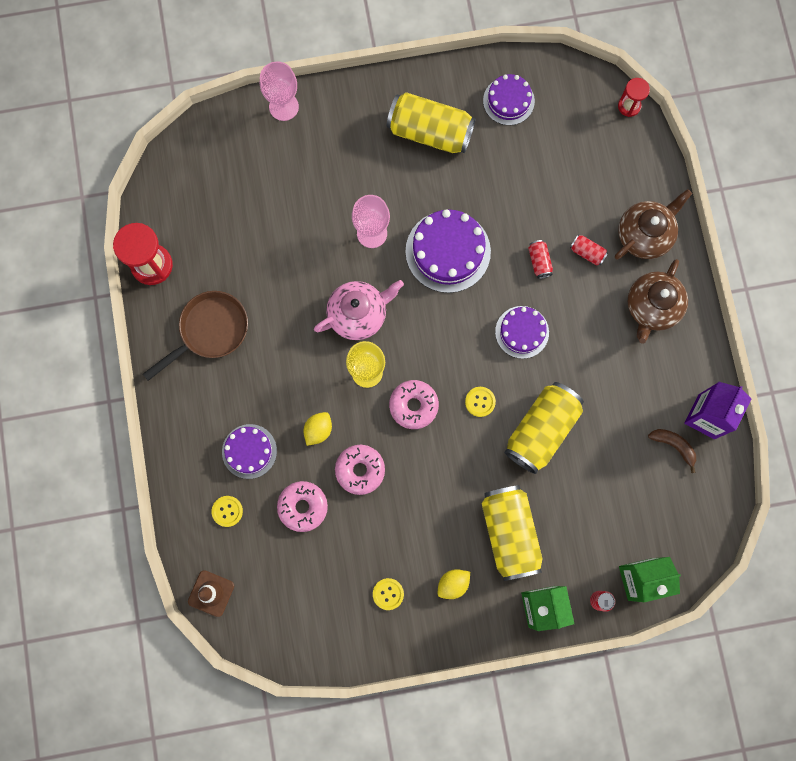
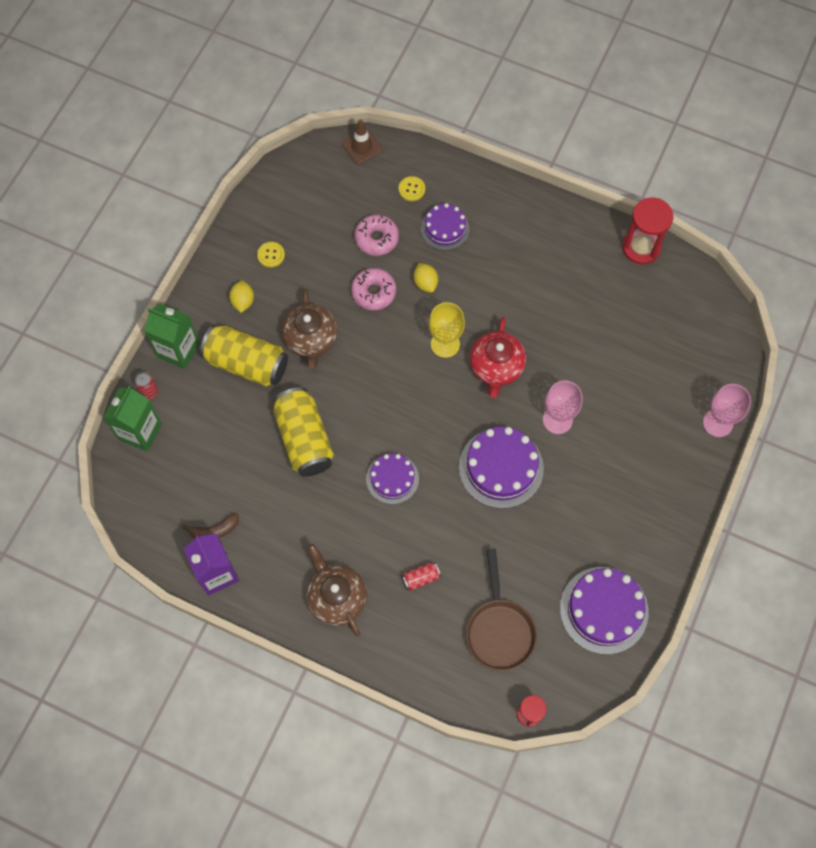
camera: 125 degrees right, 10 degrees down
brown pan [143,291,248,381] -> brown pan moved to [466,548,537,671]
pink teapot [314,280,404,340] -> red teapot [470,317,526,398]
yellow can [387,92,476,153] -> none
pink donut [389,380,439,429] -> none
yellow button [465,387,496,417] -> none
purple cake [483,74,535,125] -> purple cake [560,567,649,655], size x1.61
red can [528,240,553,279] -> none
brown teapot [615,189,692,260] -> brown teapot moved to [281,289,337,369]

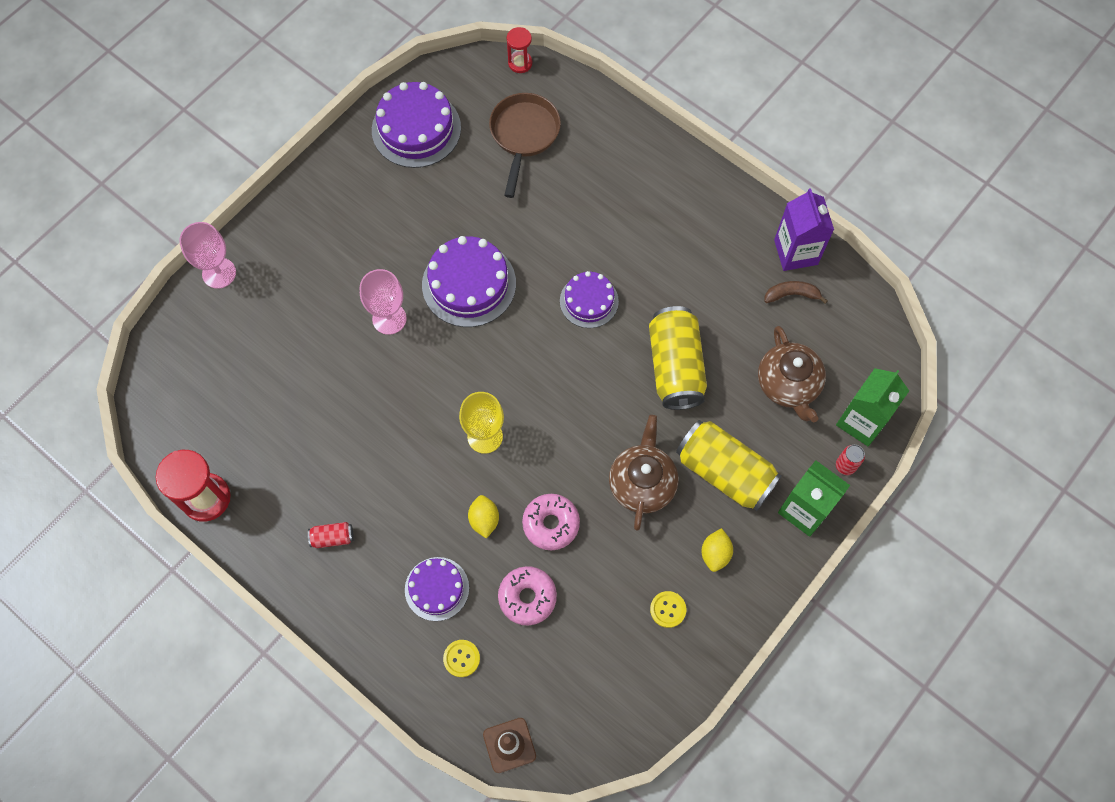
camera: 165 degrees left, 0 degrees up
brown teapot [306,544,367,636] -> brown teapot moved to [758,326,826,422]
red can [402,562,441,591] -> red can moved to [308,522,354,548]
red teapot [470,317,526,398] -> none

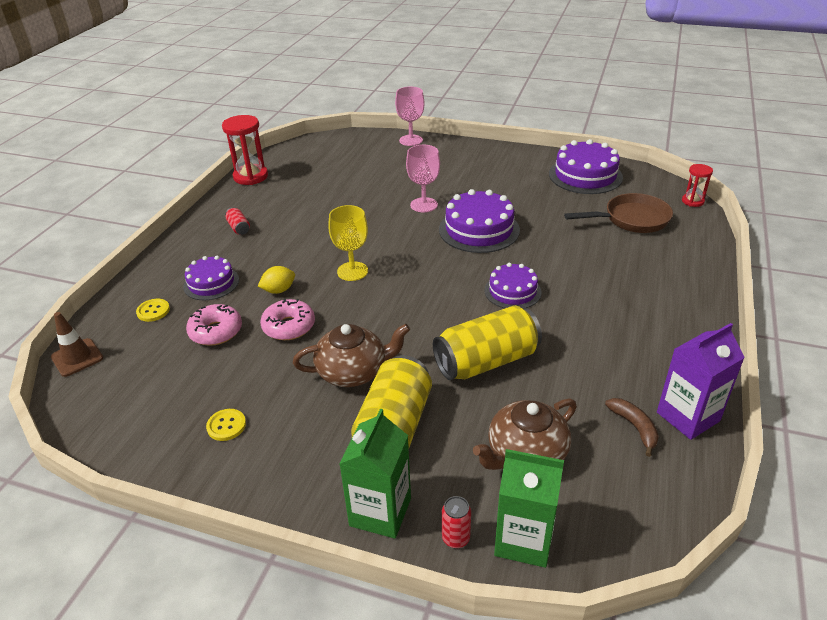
camera: 70 degrees right, 30 degrees down
yellow lemon [701,528,733,572] -> none

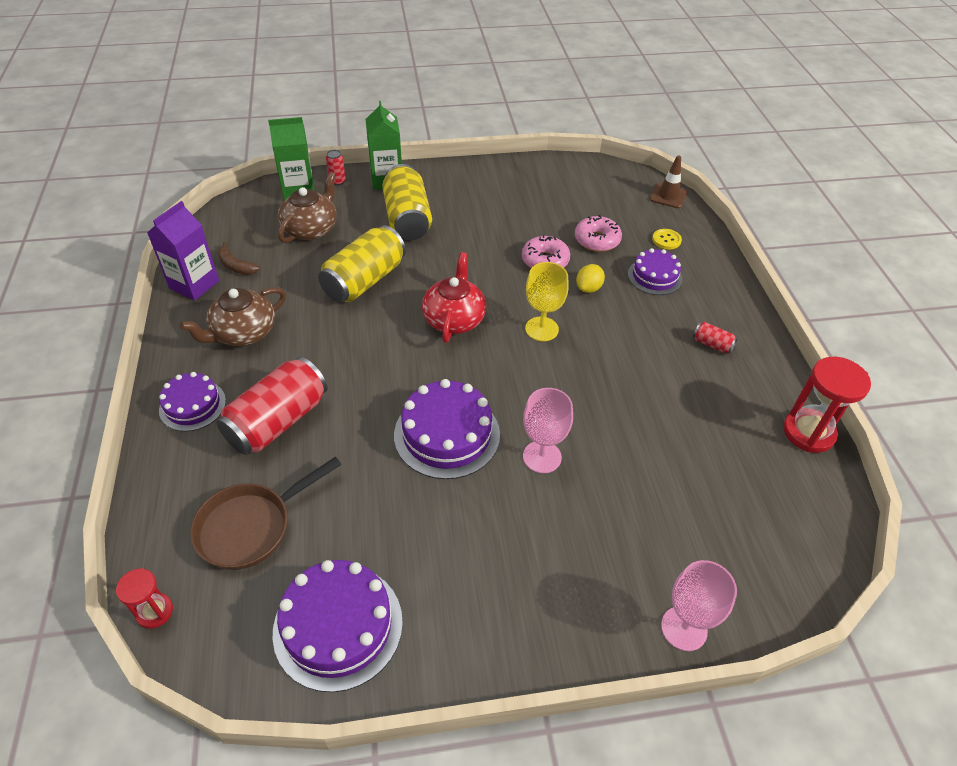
camera: 150 degrees right, 10 degrees up
yellow button [206,409,246,441] -> none
brown teapot [293,324,410,387] -> brown teapot moved to [180,287,286,346]
purple cake [484,263,541,308] -> purple cake moved to [159,372,226,431]
none -> red can [216,357,328,455]
none -> red teapot [422,252,486,343]

